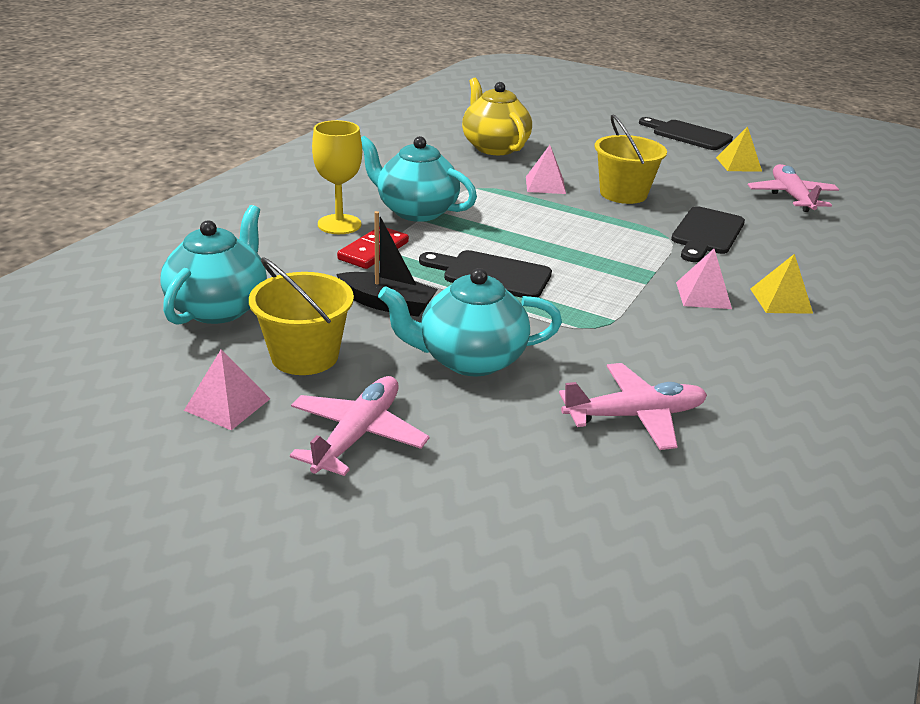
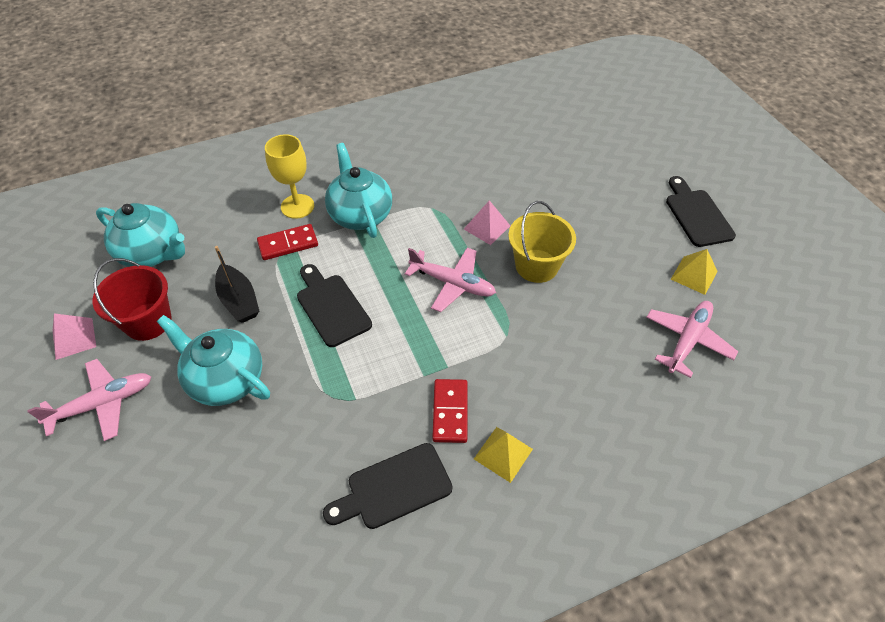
camera: 40 degrees right, 20 degrees up
turquoise teapot [160,205,267,325] -> turquoise teapot turned 60 degrees clockwise [96,203,185,267]
yellow bucket [249,257,354,375] -> red bucket [93,258,172,341]
yellow teapot [462,78,532,155] -> none
pink plane [559,363,707,450] -> pink plane moved to [405,248,496,312]
black cutting board [671,206,745,262] -> black cutting board moved to [323,443,453,529]
pink pyramid [676,249,732,309] -> red domino [432,379,468,443]

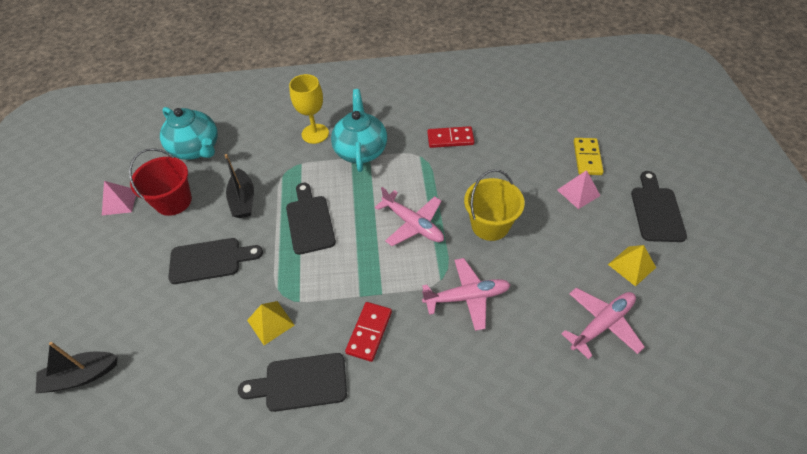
camera: 20 degrees right, 0 degrees up
pink plane [27,359,152,441] -> pink plane moved to [422,258,511,331]
turquoise teapot [157,315,270,406] -> black cutting board [168,238,263,284]
red domino [257,224,318,260] -> red domino moved to [427,126,474,148]
pink pyramid [464,200,510,245] -> pink pyramid moved to [558,170,601,209]
yellow pyramid [474,427,533,483] -> yellow pyramid moved to [247,301,294,345]
none -> black boat [36,342,118,393]
none -> yellow domino [574,138,604,175]

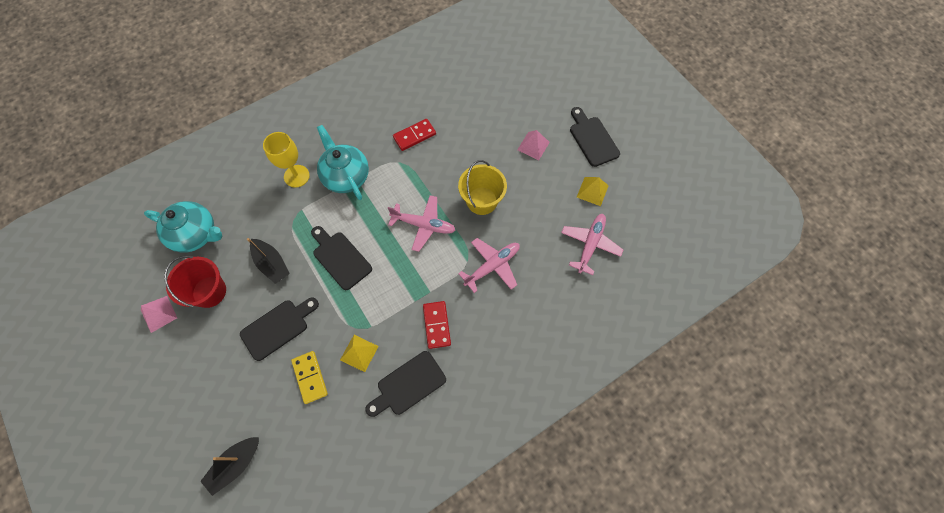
camera: 30 degrees left, 15 degrees up
yellow domino [574,138,604,175] -> yellow domino moved to [291,351,328,404]

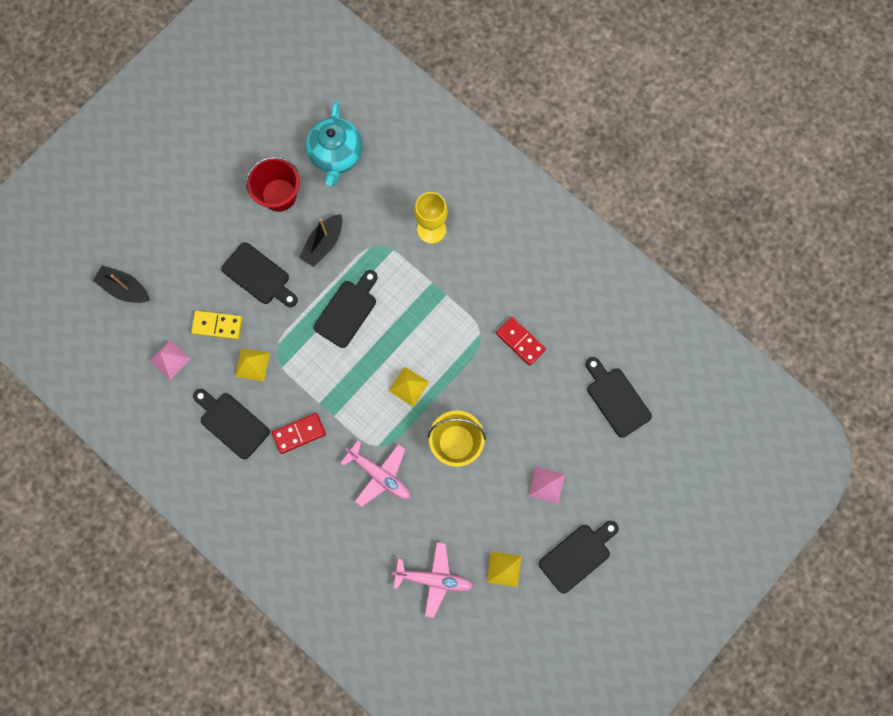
camera: 75 degrees right, 10 degrees up
pink pyramid [141,296,177,333] -> pink pyramid moved to [150,340,191,380]
yellow domino [291,351,328,404] -> yellow domino turned 45 degrees clockwise [191,311,243,340]
turquoise teapot [317,125,369,200] -> none
pink plane [388,195,455,252] -> yellow pyramid [389,367,429,407]
none -> black cutting board [586,357,652,438]

